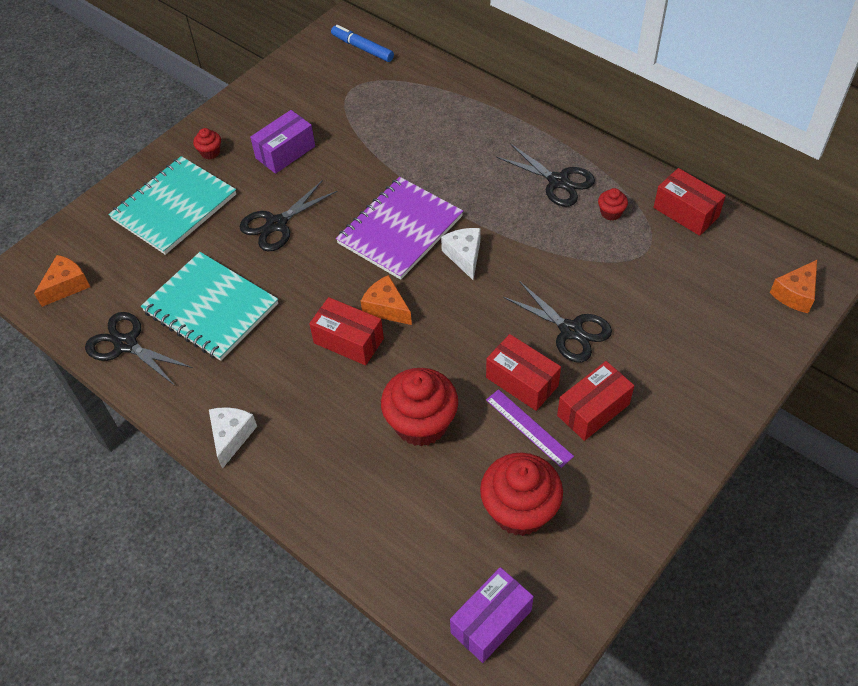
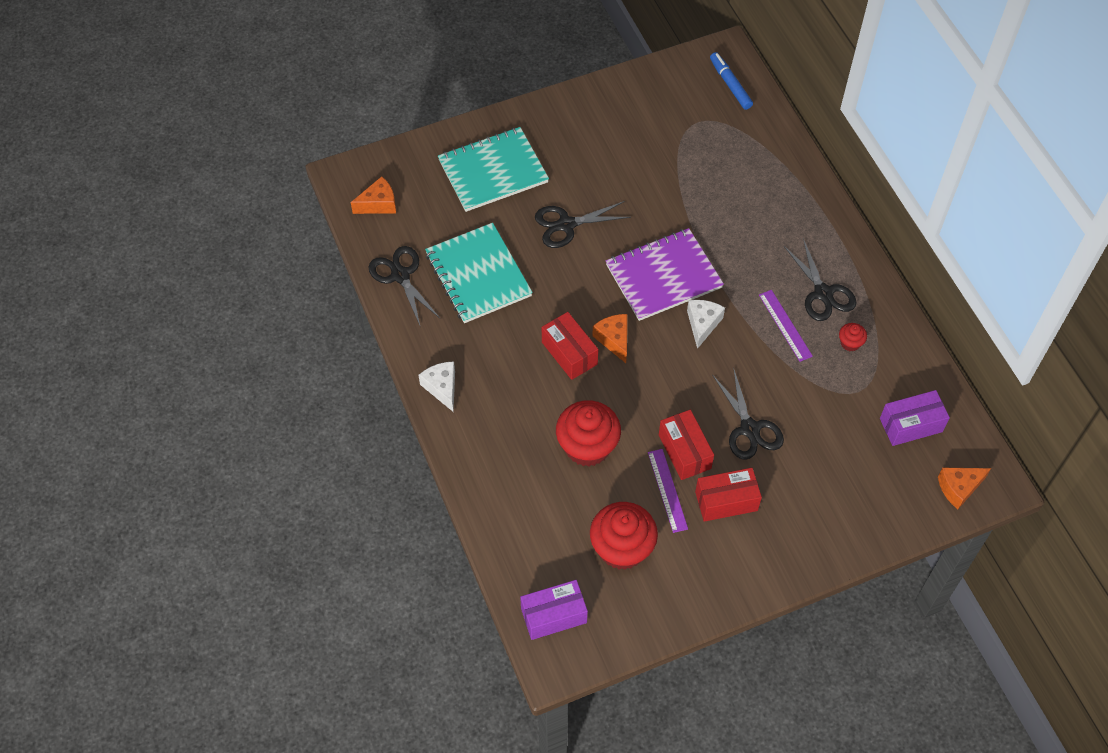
camera: 25 degrees right, 5 degrees up
red cupcake [193,128,221,159] -> none
white cheese [209,407,257,469] -> white cheese turned 60 degrees counterclockwise [419,362,455,412]
purple box [250,110,315,174] -> purple box moved to [880,390,950,446]
red box [653,168,726,236] -> none
none -> purple ruler [759,290,813,362]

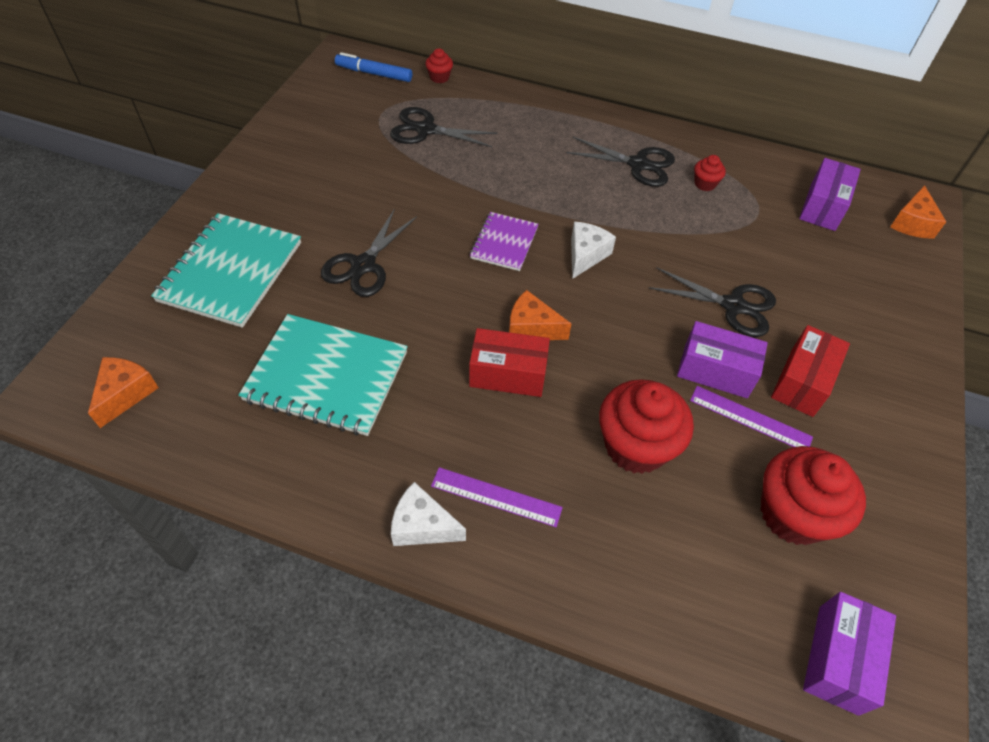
camera: 50 degrees left, 5 degrees down
black scissors [368,246,440,325] -> black scissors moved to [390,107,498,147]
purple notebook [606,228,724,321] -> purple notebook [470,212,539,271], size x0.56
red box [659,410,714,480] -> purple box [677,321,768,398]
white cheese [687,300,725,349] -> white cheese turned 60 degrees clockwise [571,221,616,279]
purple ruler [759,290,813,362] -> purple ruler moved to [431,467,563,527]
none -> red cupcake [425,48,453,83]

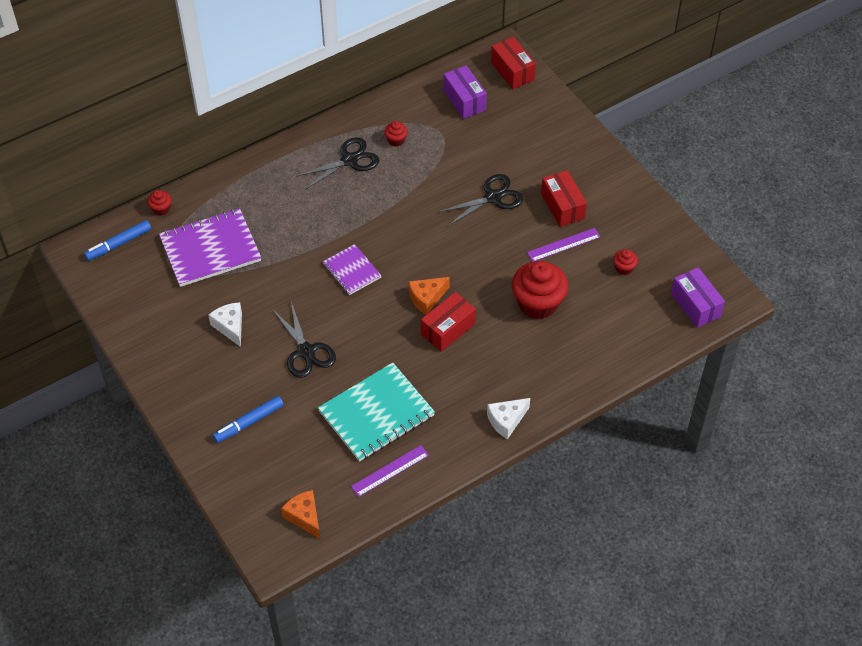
camera: 50 degrees left, 0 degrees up
turquoise notebook [151,213,301,328] -> blue marker [213,396,284,443]
black scissors [390,107,498,147] -> purple notebook [159,208,261,287]
purple ruler [431,467,563,527] -> purple ruler moved to [351,445,429,497]
white cheese [571,221,616,279] -> white cheese moved to [208,302,242,347]
purple box [677,321,768,398] -> none
red cupcake [761,446,866,545] -> red cupcake [613,249,638,275], size x0.45
orange cheese [890,185,946,239] -> red box [491,37,536,89]

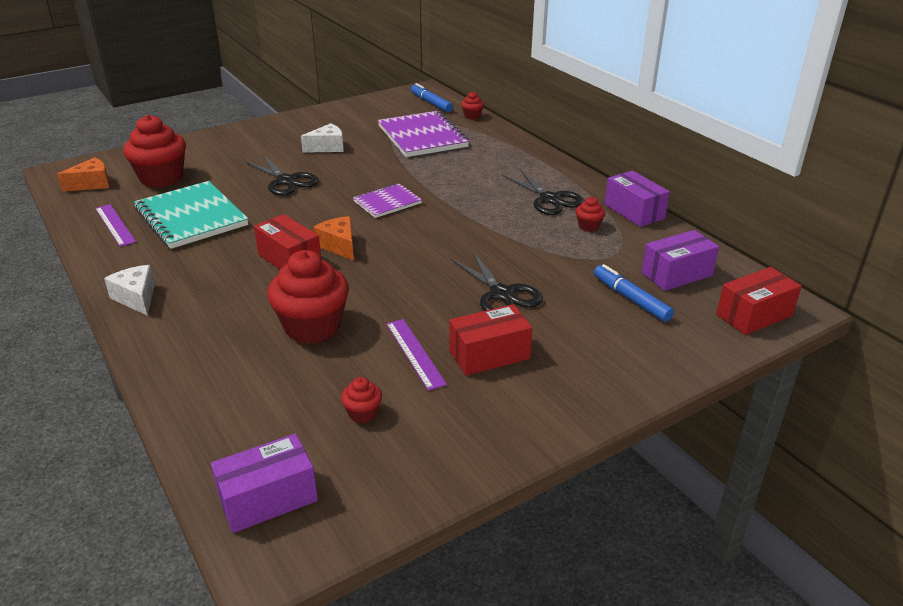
camera: 90 degrees right, 20 degrees down
blue marker [213,396,284,443] -> blue marker moved to [594,264,674,322]
black scissors [273,302,336,378] -> black scissors turned 105 degrees counterclockwise [245,155,319,196]
none -> red cupcake [123,115,186,188]
none -> purple box [605,170,670,227]

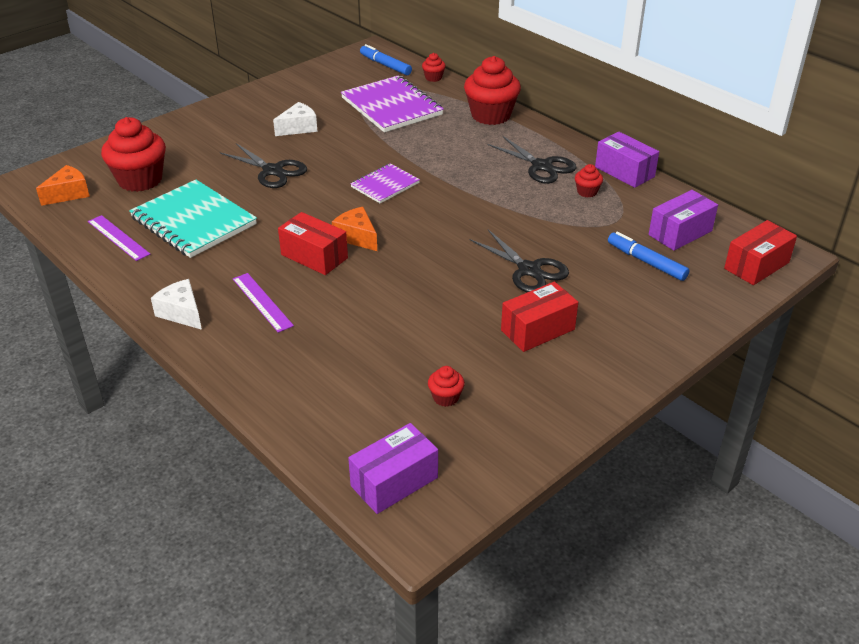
camera: 10 degrees left, 5 degrees up
red cupcake [267,250,349,344] -> red cupcake moved to [464,56,521,125]
purple ruler [386,319,447,391] -> purple ruler moved to [233,273,294,333]

